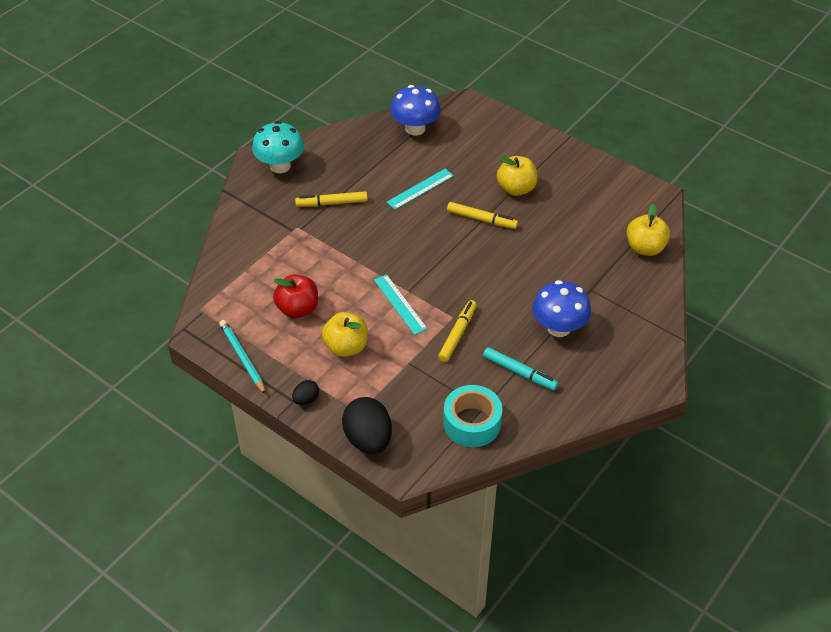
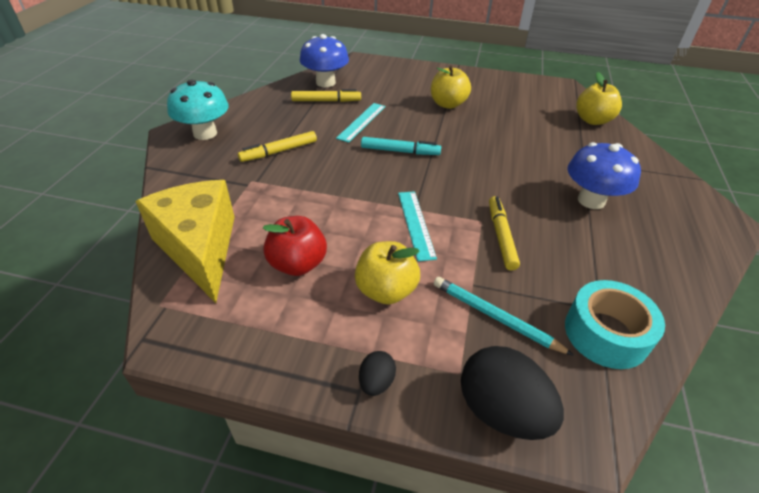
camera: 25 degrees left, 5 degrees down
turquoise pencil [219,320,266,394] -> turquoise pencil moved to [434,277,574,356]
turquoise ruler [374,274,428,335] -> turquoise ruler turned 45 degrees clockwise [398,191,437,261]
yellow marker [447,202,518,229] -> yellow marker moved to [291,89,361,102]
turquoise marker [483,347,558,390] -> turquoise marker moved to [361,137,441,155]
none -> yellow cheese [135,180,235,303]

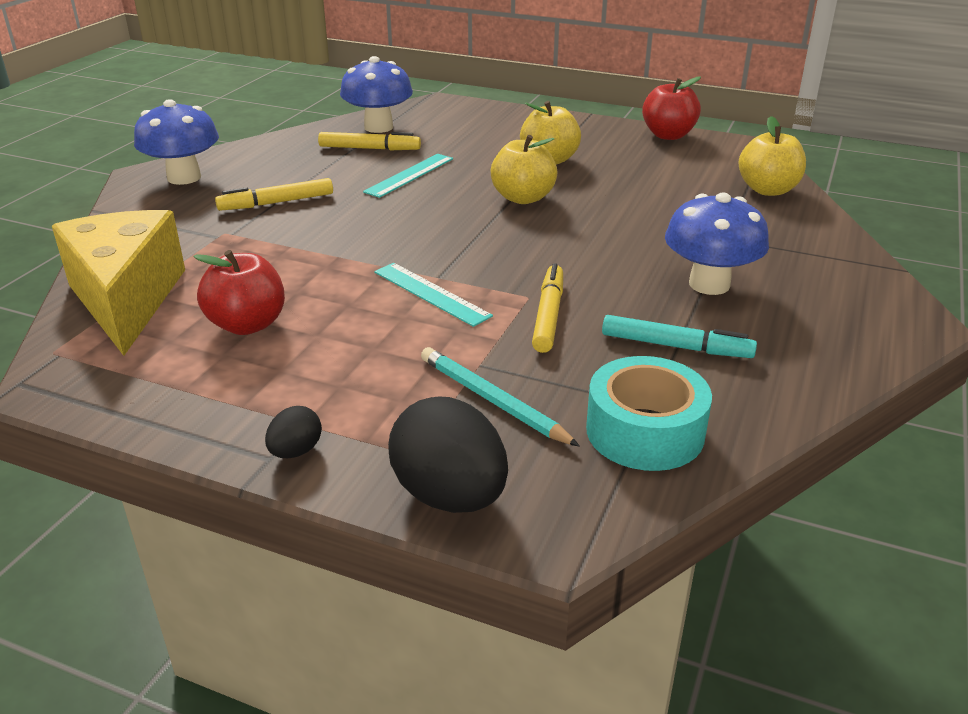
camera: 10 degrees right, 10 degrees down
turquoise mushroom [167,80,229,140] -> blue mushroom [134,99,219,185]
yellow apple [355,241,420,304] -> yellow apple moved to [491,135,557,204]
turquoise marker [361,137,441,155] -> turquoise marker moved to [602,315,757,358]
turquoise ruler [398,191,437,261] -> turquoise ruler turned 45 degrees counterclockwise [374,263,493,327]
none -> red apple [642,76,701,140]

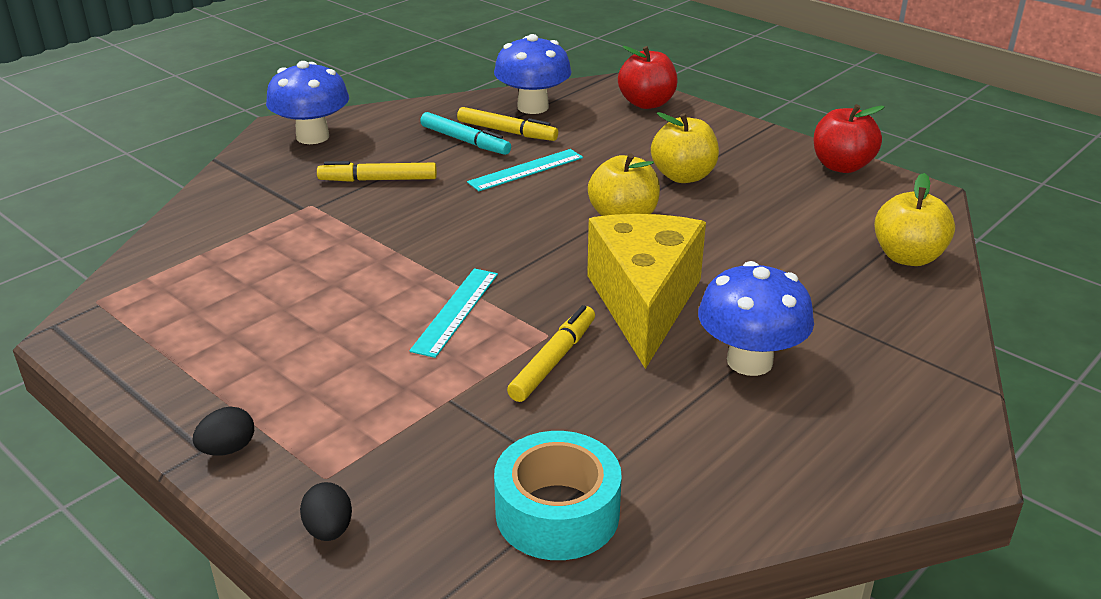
camera: 20 degrees right, 0 degrees up
yellow cheese [52,210,185,356] -> yellow cheese moved to [587,214,706,369]
red apple [193,250,285,335] -> red apple moved to [618,46,678,109]
turquoise ruler [374,263,493,327] -> turquoise ruler turned 45 degrees clockwise [409,268,498,358]
black egg [388,396,508,513] -> black egg [300,482,352,541], size x0.49
turquoise pencil [421,347,580,447] -> none
turquoise marker [602,315,757,358] -> turquoise marker moved to [420,112,511,155]

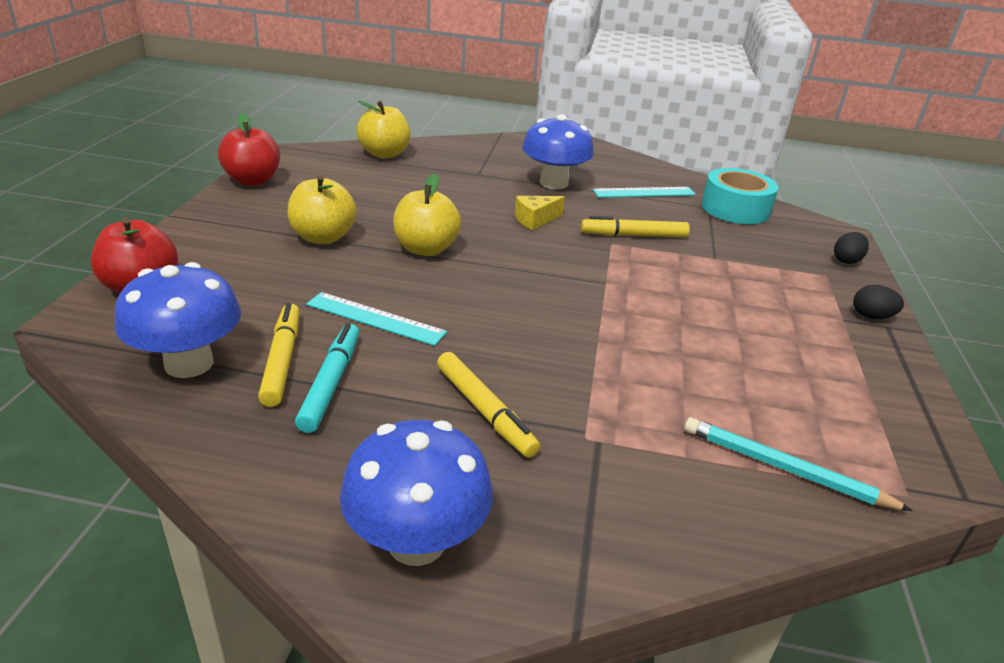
camera: 125 degrees left, 0 degrees up
turquoise ruler [409,268,498,358] -> turquoise ruler moved to [593,187,696,198]
yellow cheese [587,214,706,369] -> yellow cheese [515,196,565,230], size x0.40
none -> turquoise pencil [684,417,913,511]

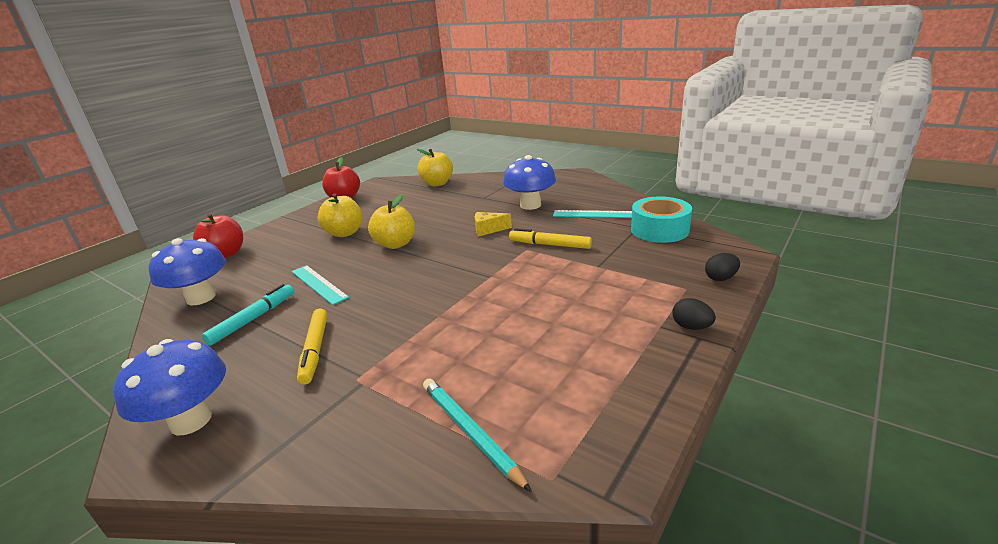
camera: 30 degrees right, 5 degrees down
yellow marker [258,303,300,407] -> none

